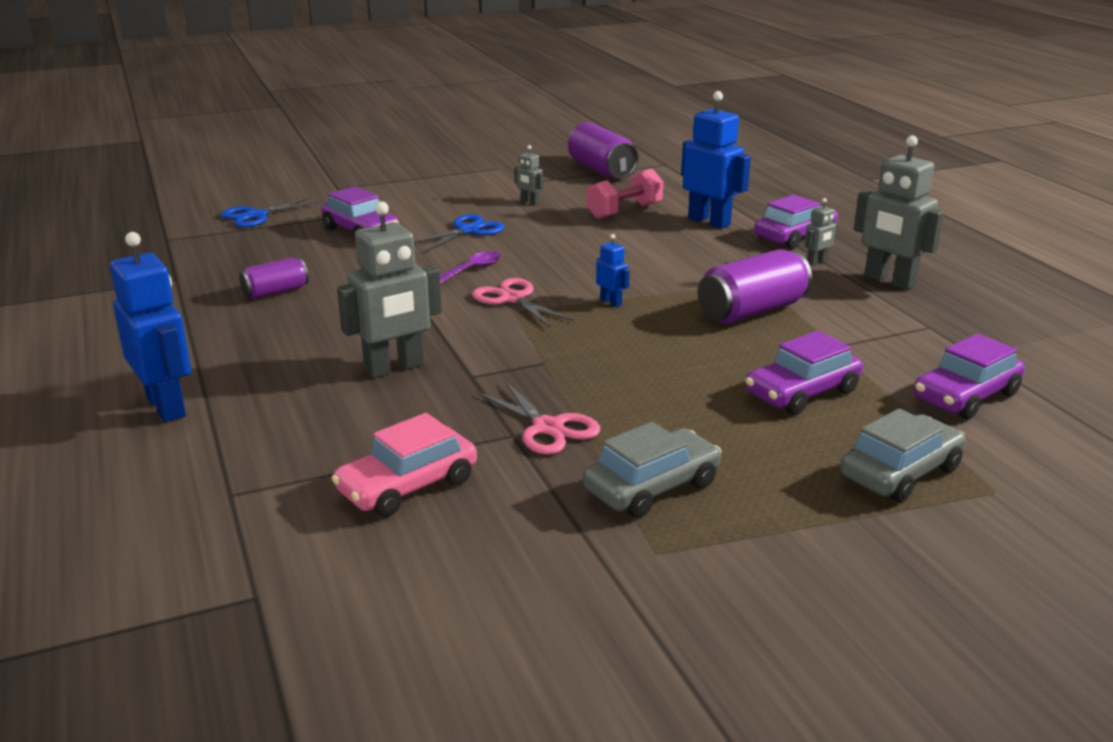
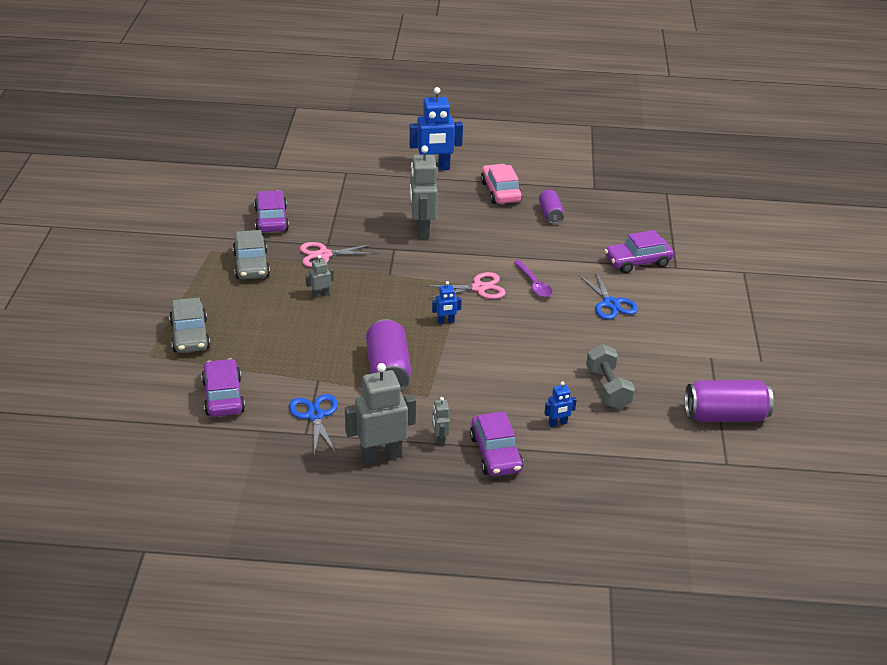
camera: 115 degrees right, 10 degrees up
blue scissors [221,196,322,227] -> blue scissors moved to [289,394,338,455]
pink car [331,413,477,517] -> pink car moved to [481,164,522,204]
grey robot [514,145,543,205] -> grey robot moved to [306,255,334,299]
pink dumbbell [587,169,663,219] -> grey dumbbell [586,344,635,409]
blue robot [681,91,751,228] -> blue robot [544,382,577,427], size x0.47
purple car [745,331,863,415] -> purple car moved to [254,190,289,232]

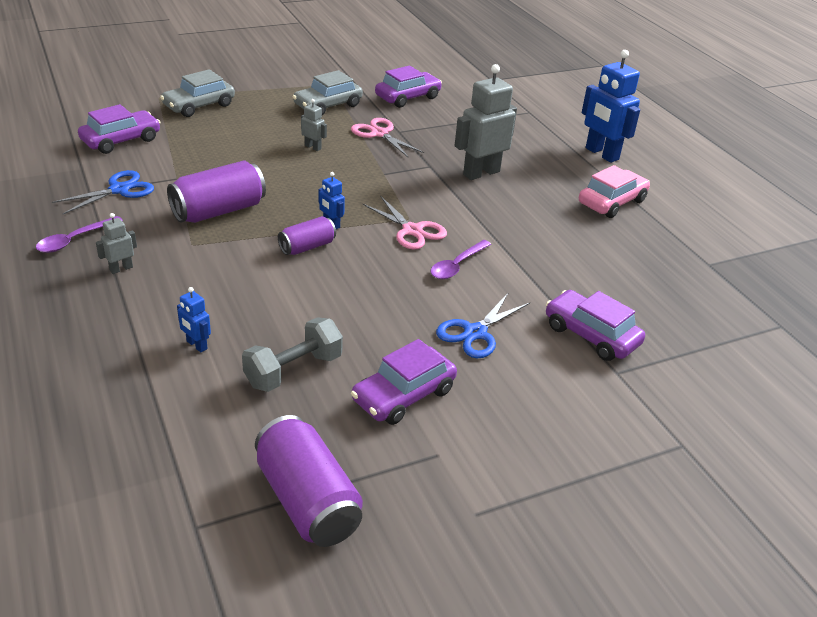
camera: 60 degrees right, 0 degrees up
grey robot [345,363,416,464] -> purple spoon [36,216,123,253]
purple car [470,411,524,476] -> purple car moved to [351,339,457,425]
purple can [539,190,564,224] -> purple can moved to [278,216,336,255]

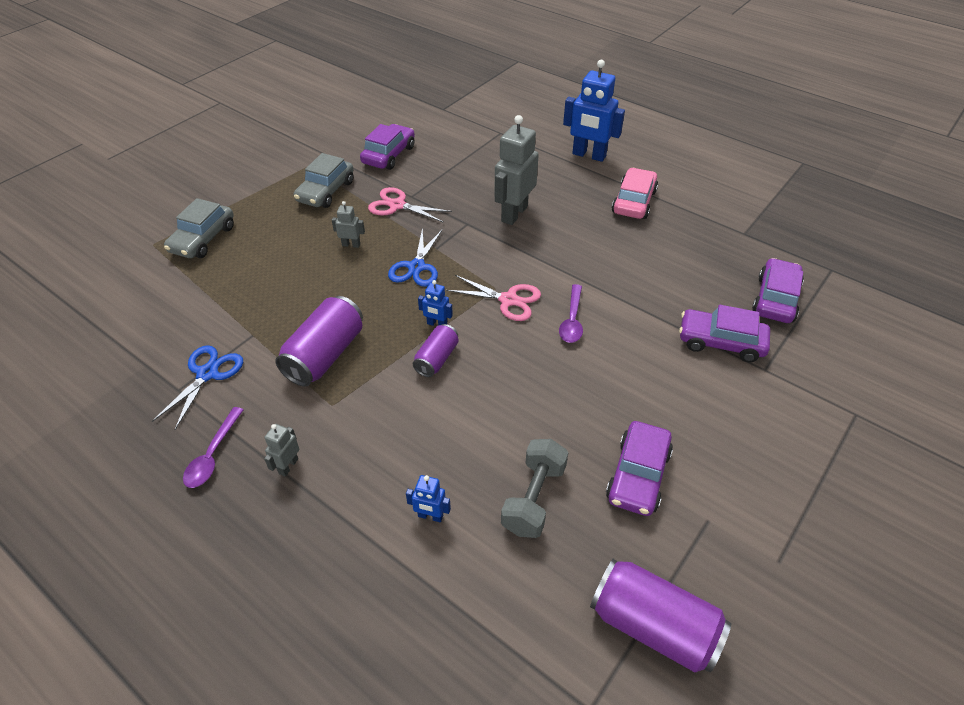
camera: 25 degrees left, 10 degrees up
purple car [78,104,161,154] -> purple car moved to [752,258,804,323]
blue scissors [436,292,530,358] -> blue scissors moved to [388,227,443,287]

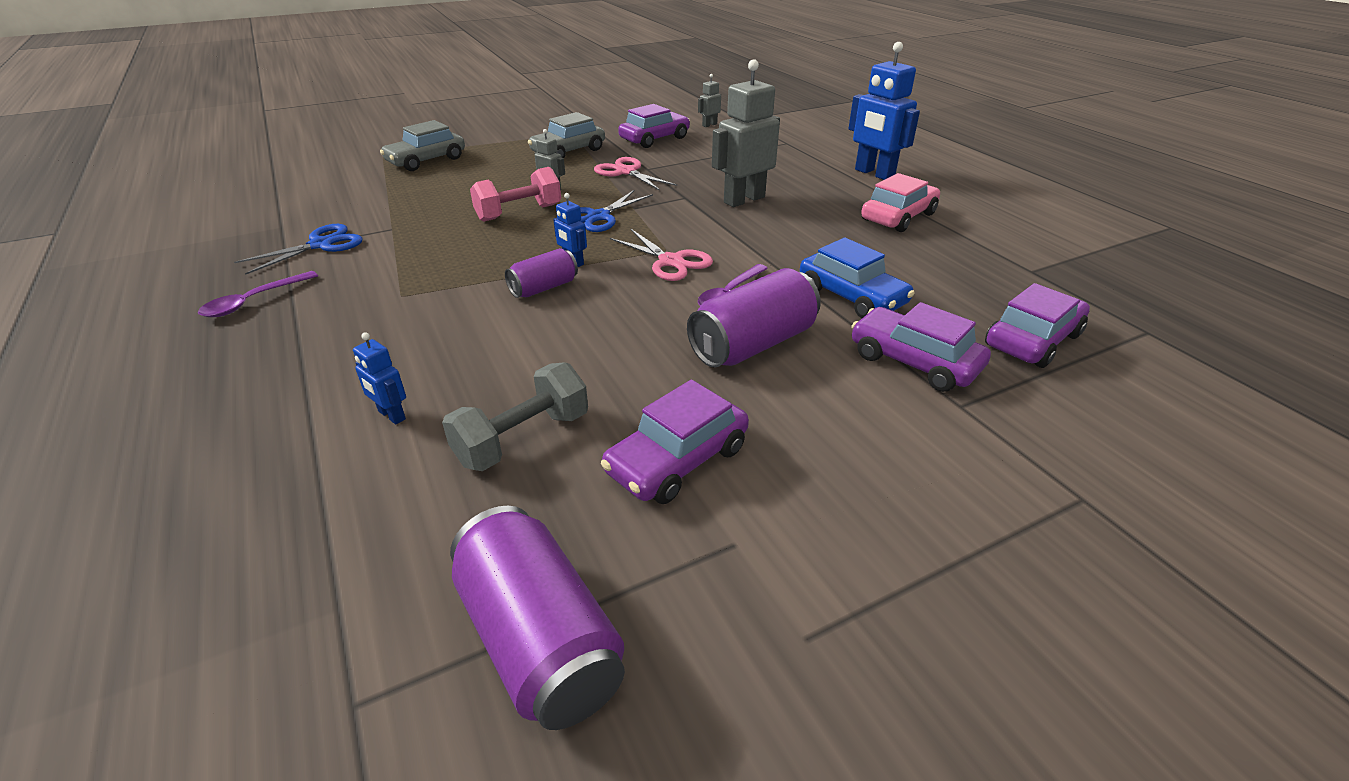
camera: 25 degrees right, 10 degrees down
grey robot [264,424,299,477] -> grey robot moved to [698,74,721,127]
purple can [275,296,363,387] -> purple can moved to [687,268,821,368]
none -> pink dumbbell [470,167,561,222]
none -> blue car [800,238,915,318]

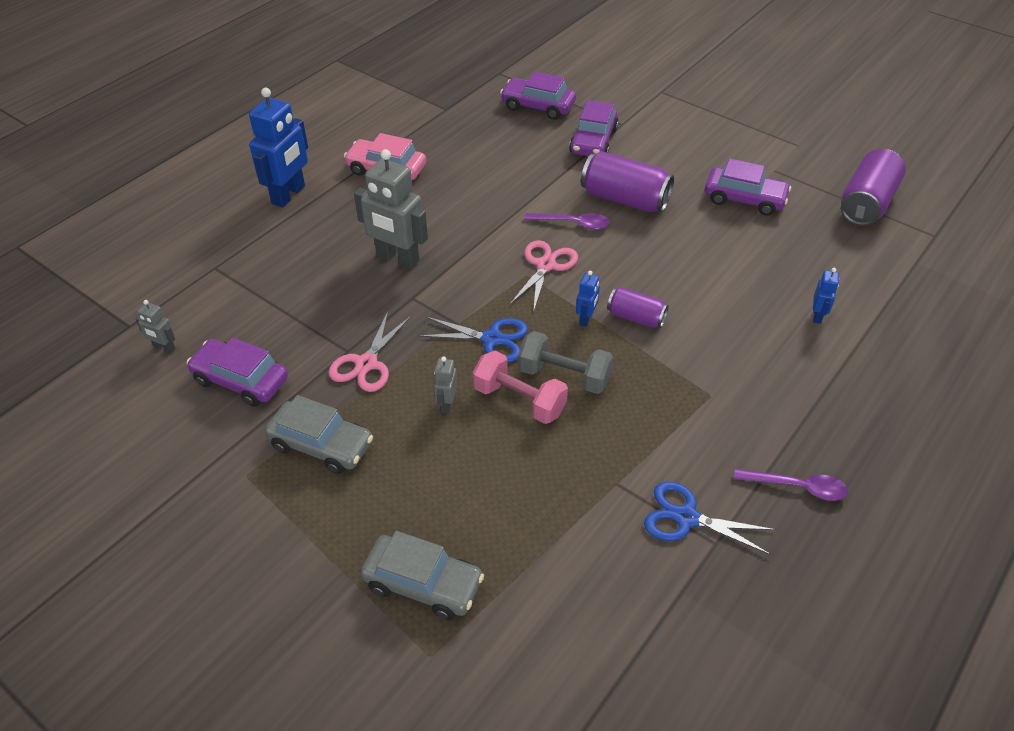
camera: 115 degrees left, 10 degrees up
grey dumbbell [442,362,588,471] -> grey dumbbell moved to [518,331,613,394]
blue car [800,238,915,318] -> none

